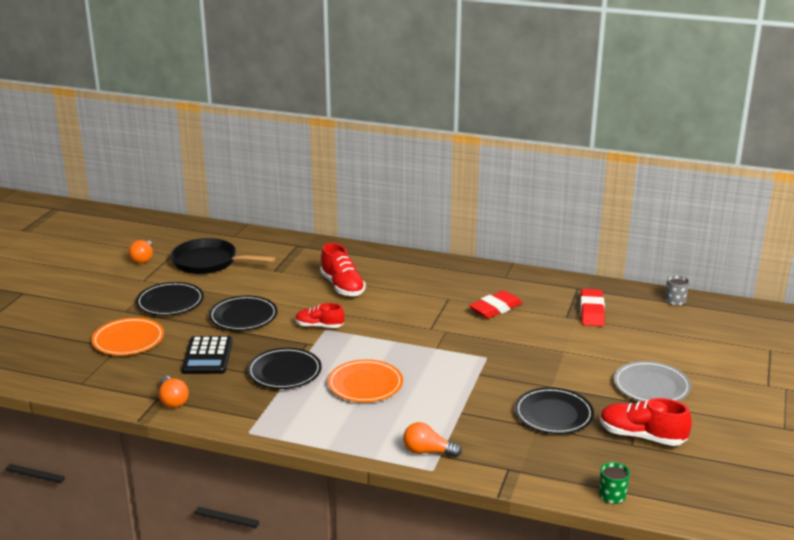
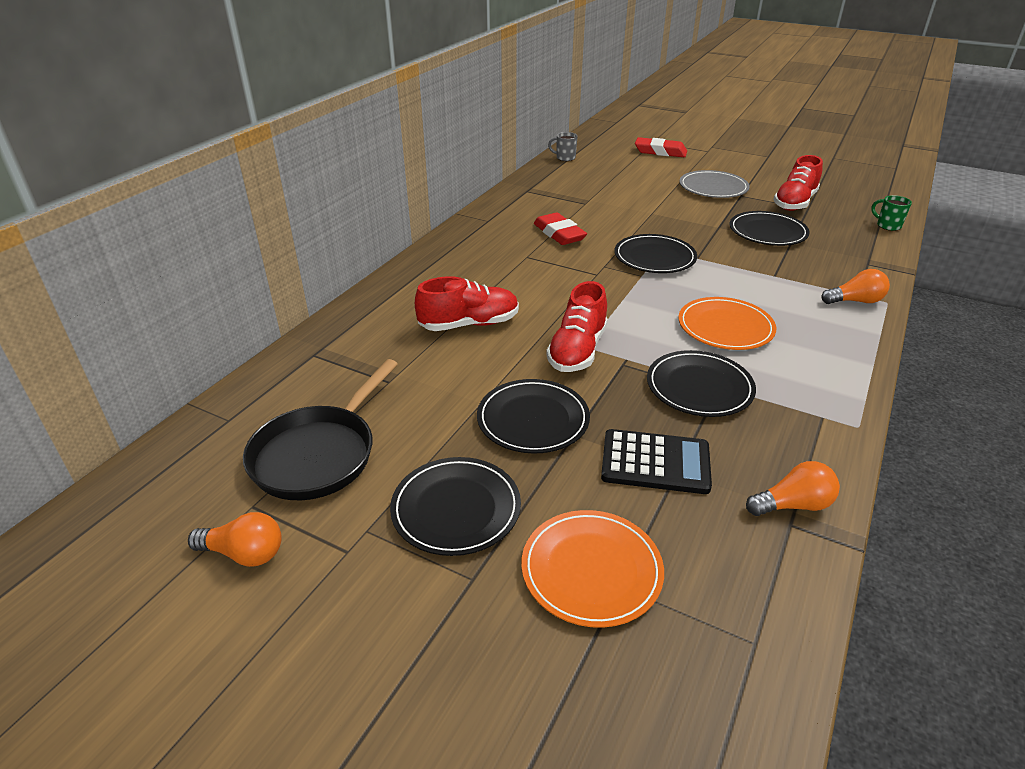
camera: 80 degrees left, 10 degrees up
red shoe [295,303,344,328] -> red shoe [546,281,608,372], size x1.52
orange light bulb [403,422,462,457] -> orange light bulb turned 120 degrees counterclockwise [821,269,890,304]
red eraser [580,289,605,326] -> red eraser moved to [635,137,687,157]
none -> black plate [614,234,697,273]

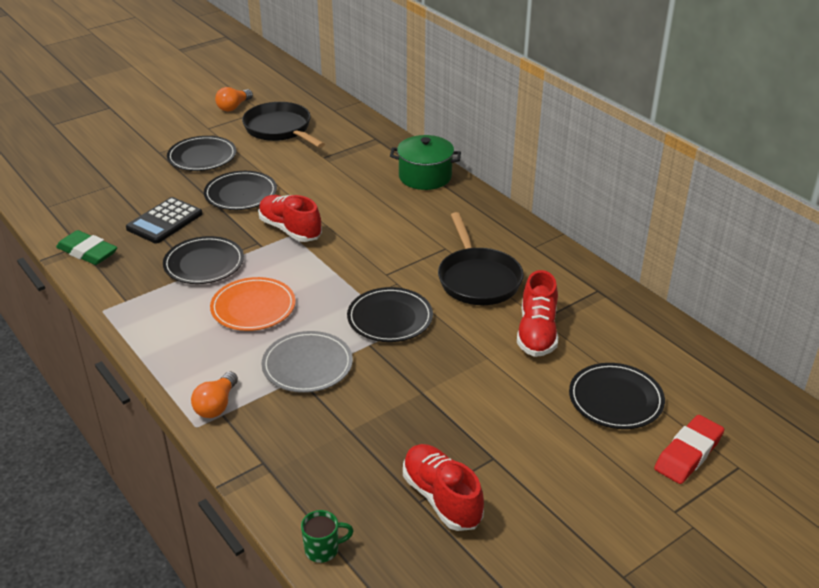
camera: 115 degrees right, 0 degrees up
red shoe [415,276,519,331] -> red shoe moved to [517,270,558,357]
orange plate [521,510,664,628] -> none
red eraser [534,212,587,245] -> black pan [438,212,524,305]
grey mug [548,132,578,161] -> none
grey plate [679,170,750,198] -> grey plate moved to [261,331,353,393]
black plate [730,211,810,246] -> black plate moved to [569,363,665,429]
orange light bulb [746,461,840,516] -> green eraser [56,230,117,265]
none -> green pot [390,135,461,190]

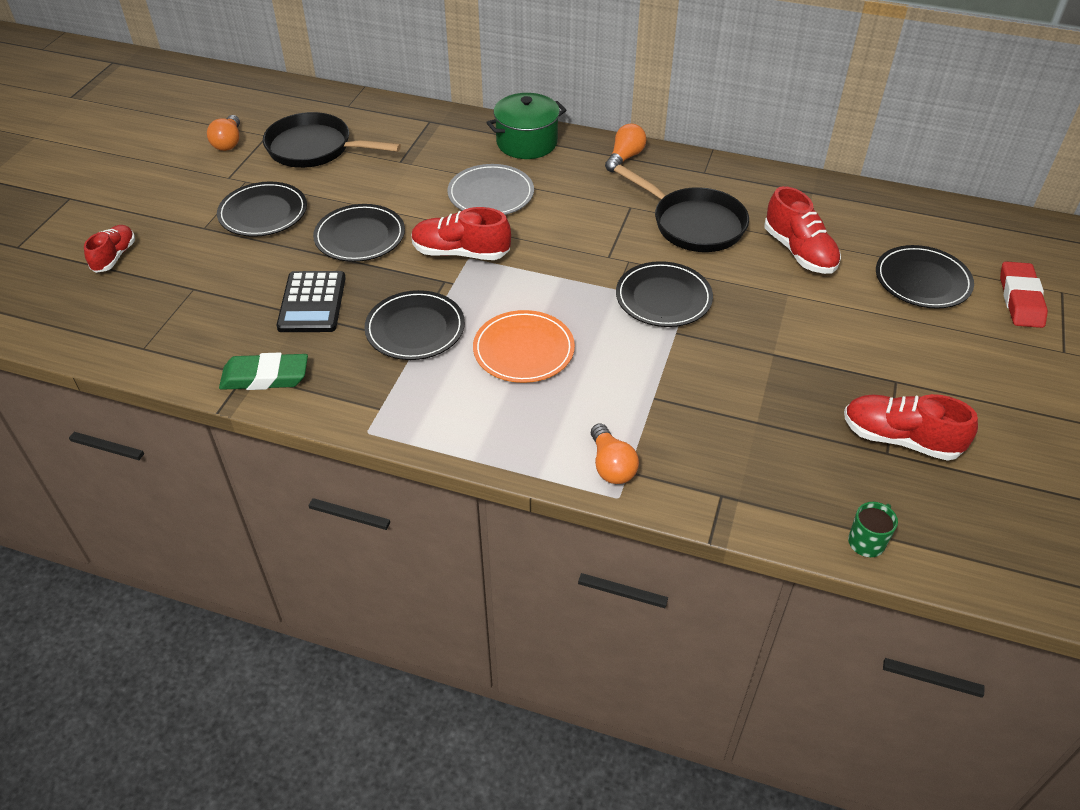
camera: 35 degrees left, 10 degrees up
grey plate [261,331,353,393] -> grey plate moved to [448,164,534,215]
none -> red shoe [84,225,135,273]
none -> orange light bulb [605,123,647,172]

